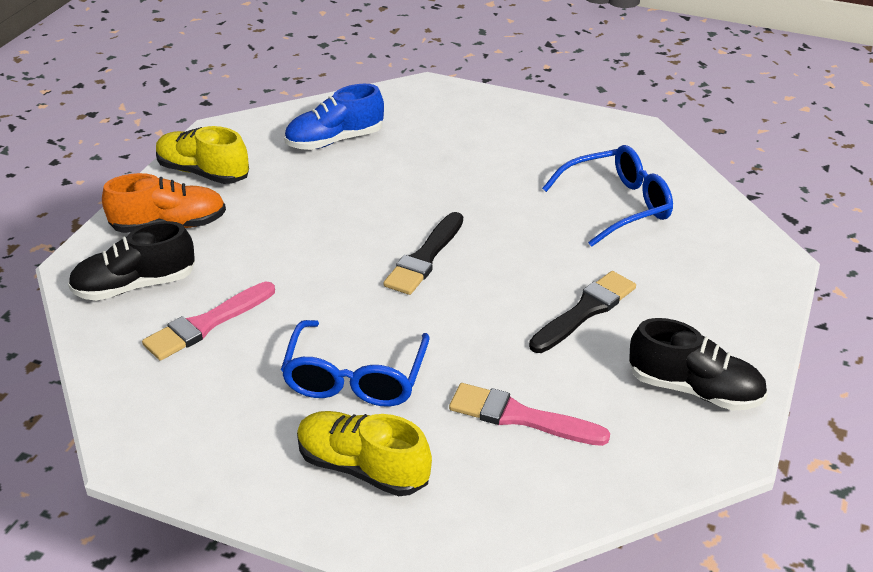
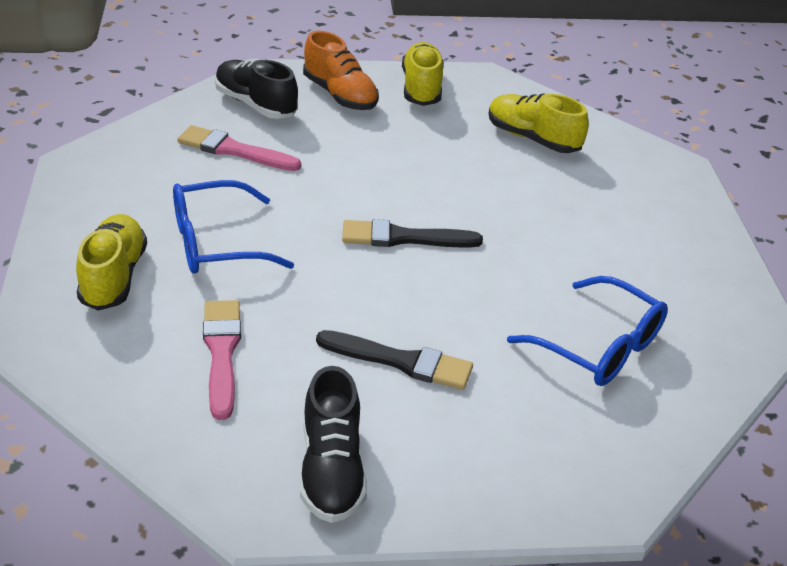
camera: 60 degrees right, 0 degrees up
blue shoe [284,84,384,150] -> yellow shoe [489,94,589,153]

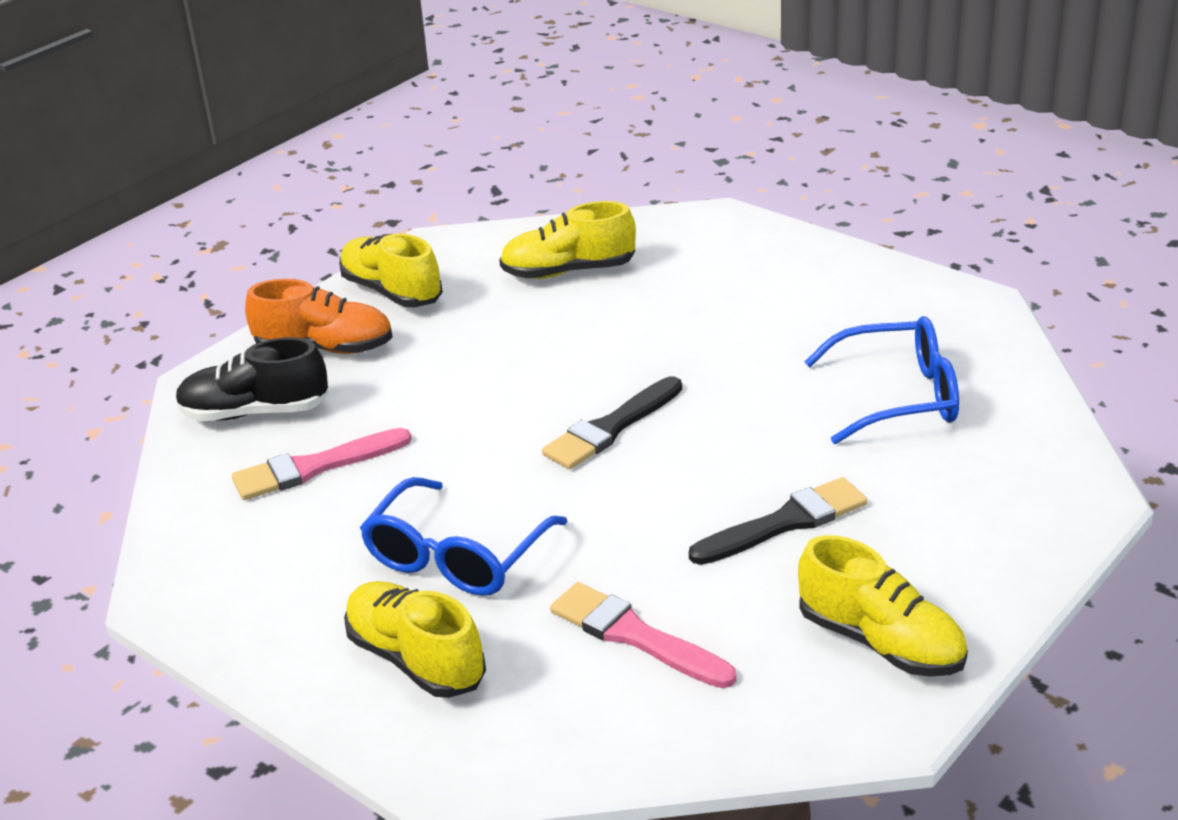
camera: 40 degrees left, 5 degrees down
black shoe [300,366,367,523] -> yellow shoe [798,535,968,677]

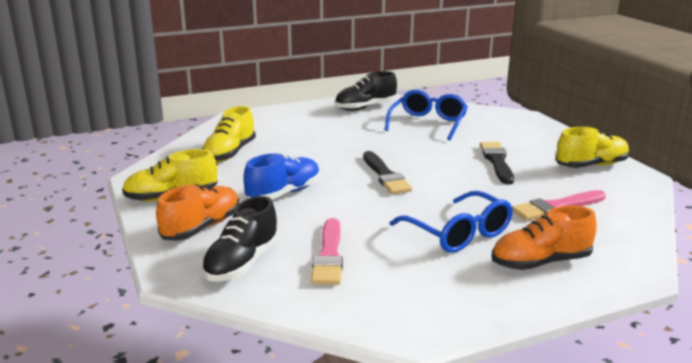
camera: 65 degrees left, 10 degrees down
yellow shoe [344,581,486,698] -> orange shoe [491,206,596,270]
none -> blue shoe [243,153,320,200]
none -> black shoe [335,71,397,111]

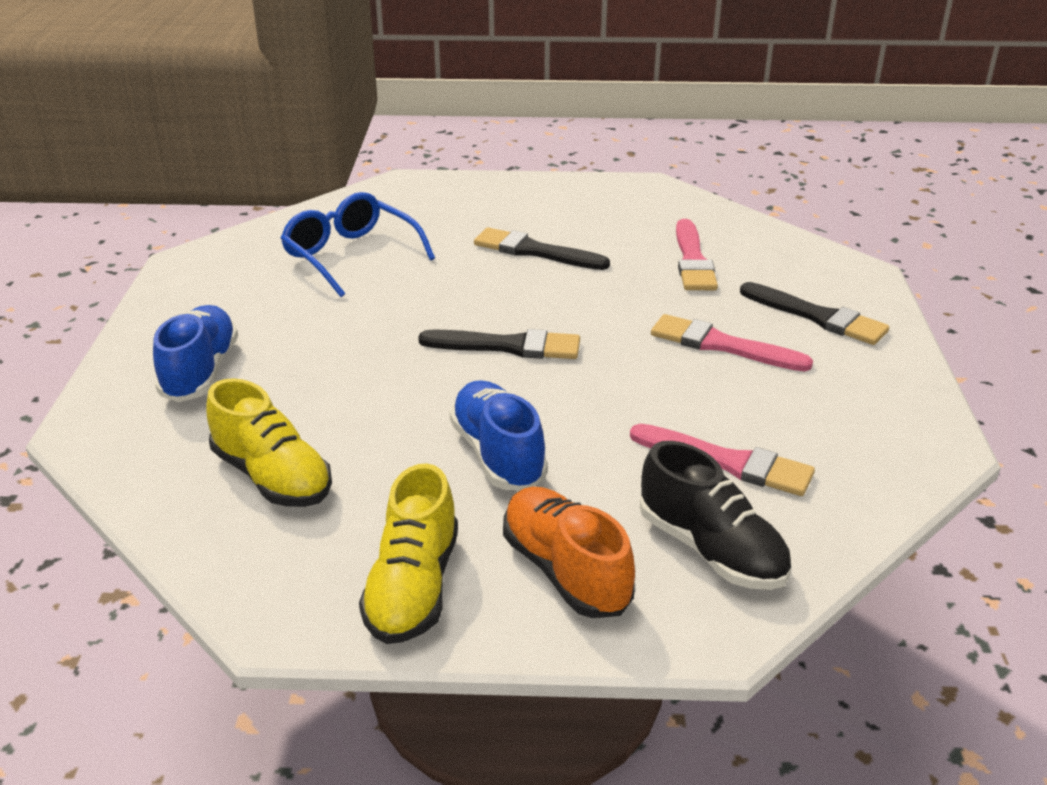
camera: 65 degrees left, 10 degrees up
black shoe [335,71,397,111] -> none
blue glasses [390,191,513,253] -> pink brush [651,314,813,371]
orange shoe [491,206,596,270] -> black brush [740,282,890,345]
yellow shoe [556,127,630,168] -> none
none -> blue shoe [153,305,238,402]

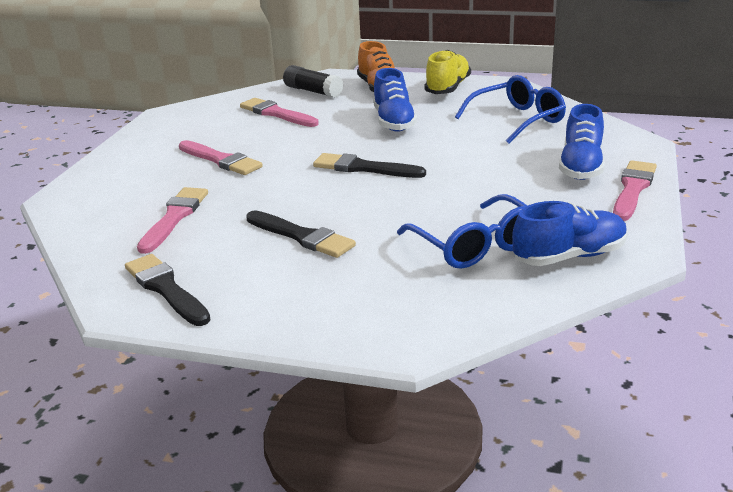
camera: 165 degrees left, 5 degrees down
yellow shoe [207,378,332,507] -> blue glasses [455,75,566,144]
black shoe [640,441,791,590] -> black glue stick [283,65,343,98]
black brush [740,282,890,345] -> black brush moved to [125,254,211,326]
none -> blue shoe [512,201,628,266]
none -> pink brush [613,160,657,221]

